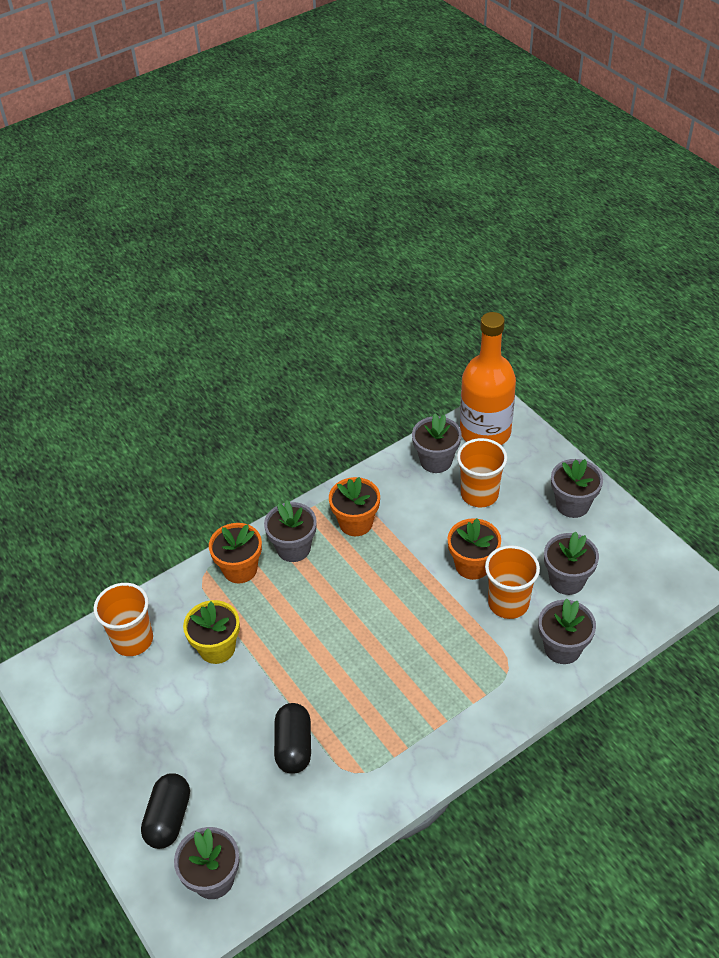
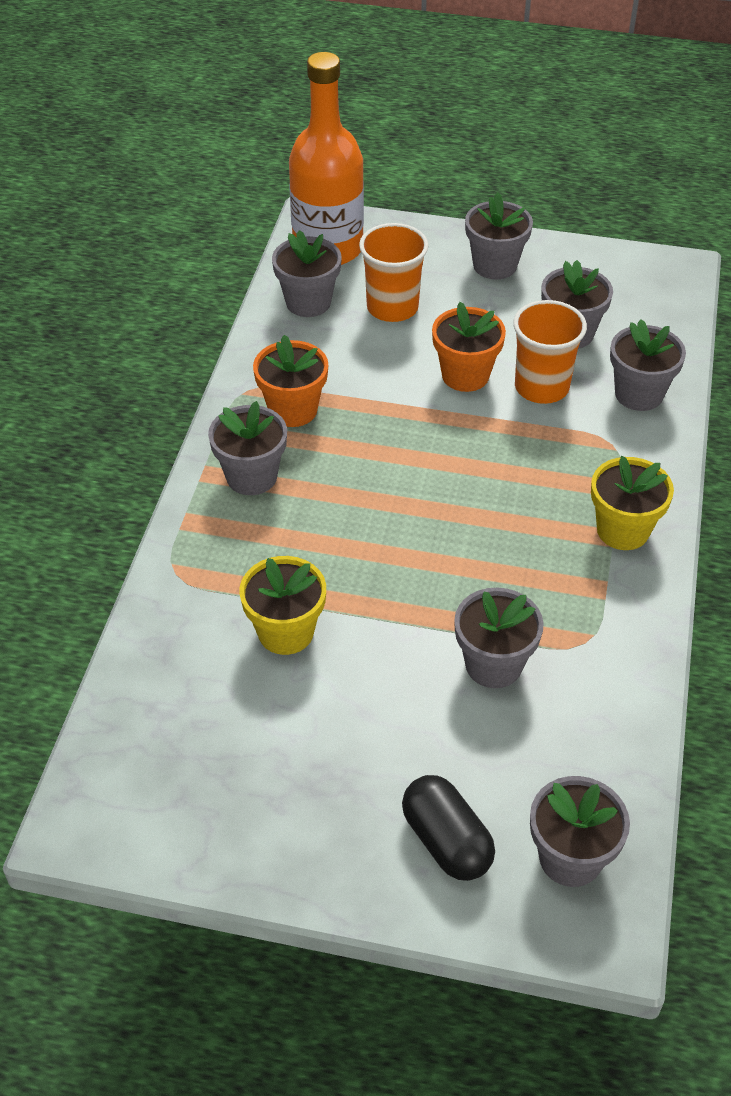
camera: 45 degrees left, 0 degrees up
orange cup [93,583,153,656] -> none
orange flower pot [209,523,262,584] -> none
black capsule [274,703,311,774] -> grey flower pot [454,587,544,688]
none -> yellow flower pot [591,456,674,550]

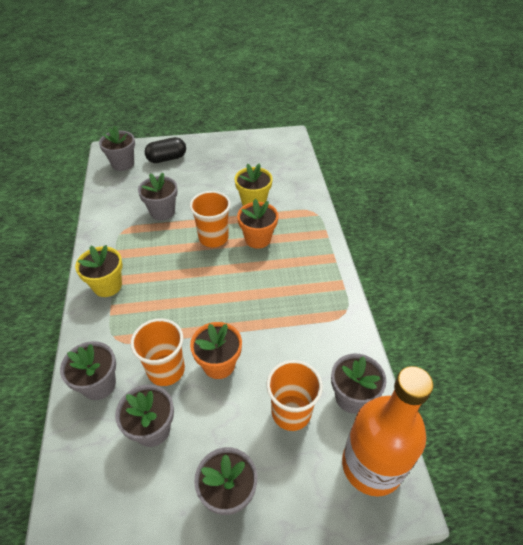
camera: 160 degrees right, 0 degrees up
grey flower pot [208,401,287,495] -> none
orange flower pot [253,335,328,427] -> orange flower pot moved to [237,199,278,249]
black capsule [402,775,495,881] -> black capsule turned 60 degrees counterclockwise [145,137,186,163]
none -> orange cup [190,191,231,247]

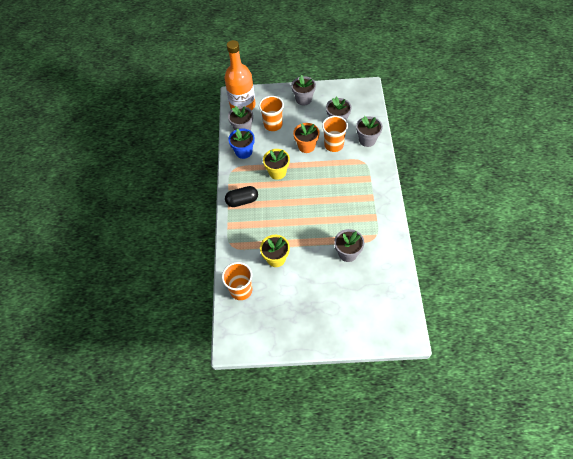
camera: 170 degrees left, 10 degrees up
yellow flower pot [75,245,123,297] -> yellow flower pot moved to [263,149,290,180]
grey flower pot [99,126,135,171] -> none
black capsule [145,137,186,163] -> black capsule moved to [225,186,258,207]
orange cup [190,191,231,247] -> orange cup moved to [222,262,252,300]
orange flower pot [237,199,278,249] -> none
none -> blue flower pot [228,128,255,159]

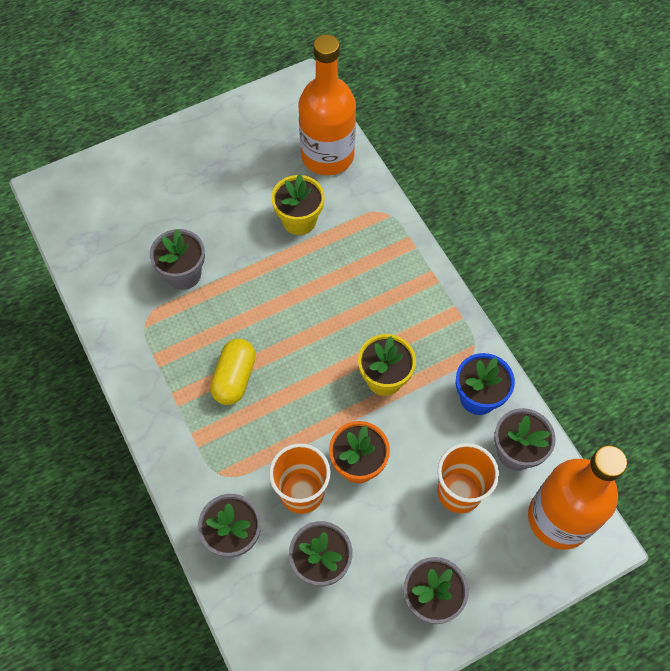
camera: 150 degrees right, 5 degrees up
orange cup [222,262,252,300] -> orange bottle [298,34,356,175]
black capsule [225,186,258,207] -> none
none -> yellow capsule [210,339,256,405]

